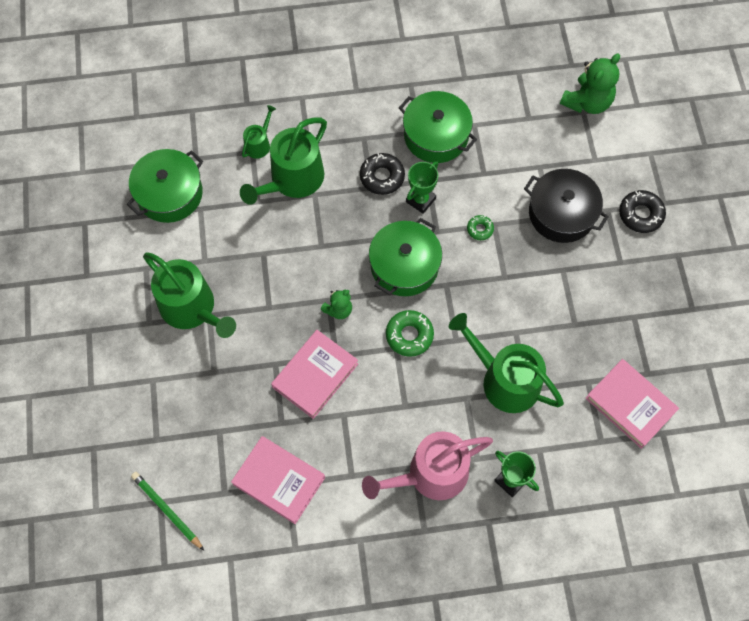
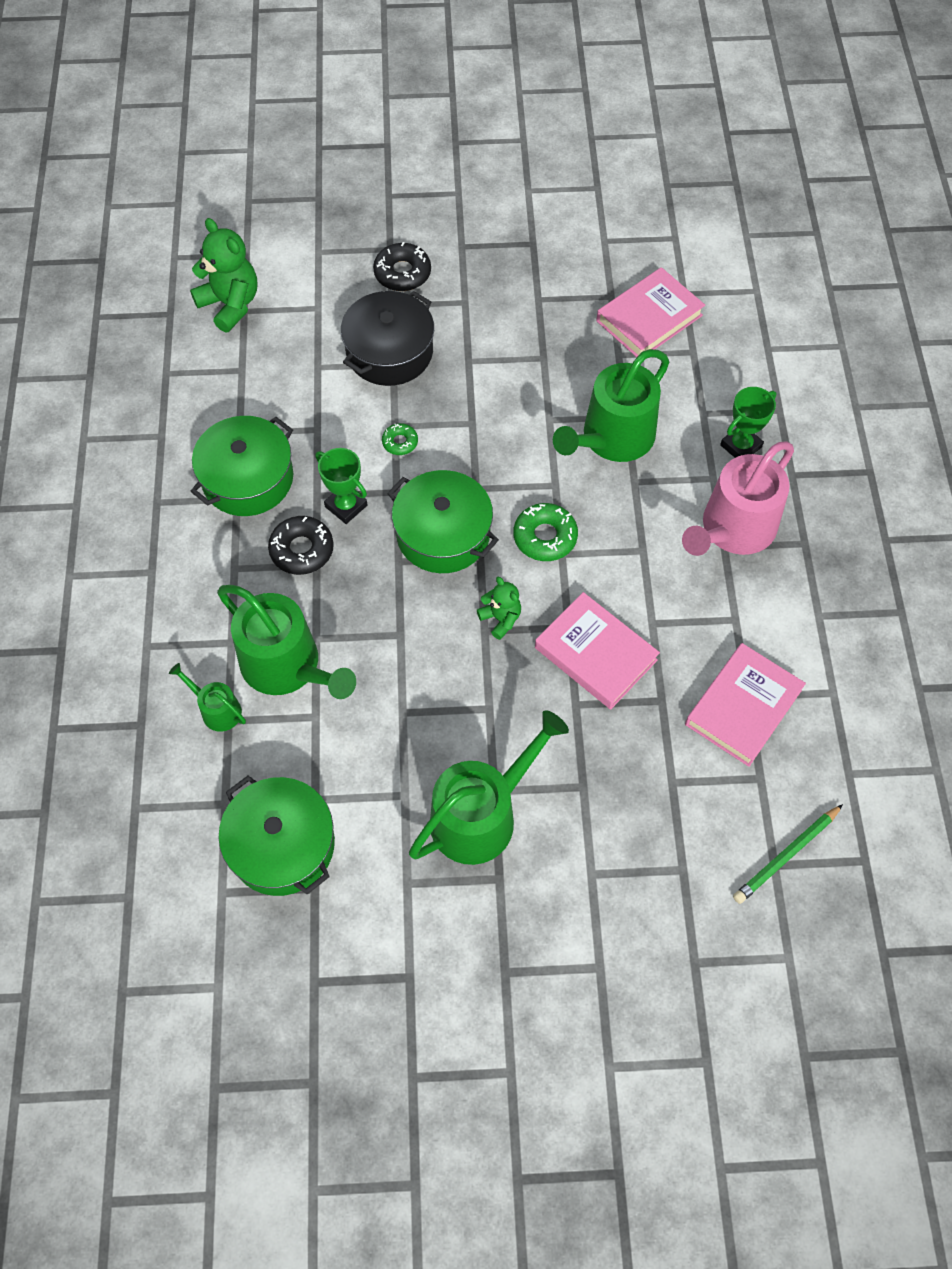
camera: 85 degrees left, 5 degrees down
pink watering can [362,431,493,500] -> pink watering can turned 60 degrees clockwise [682,441,794,556]

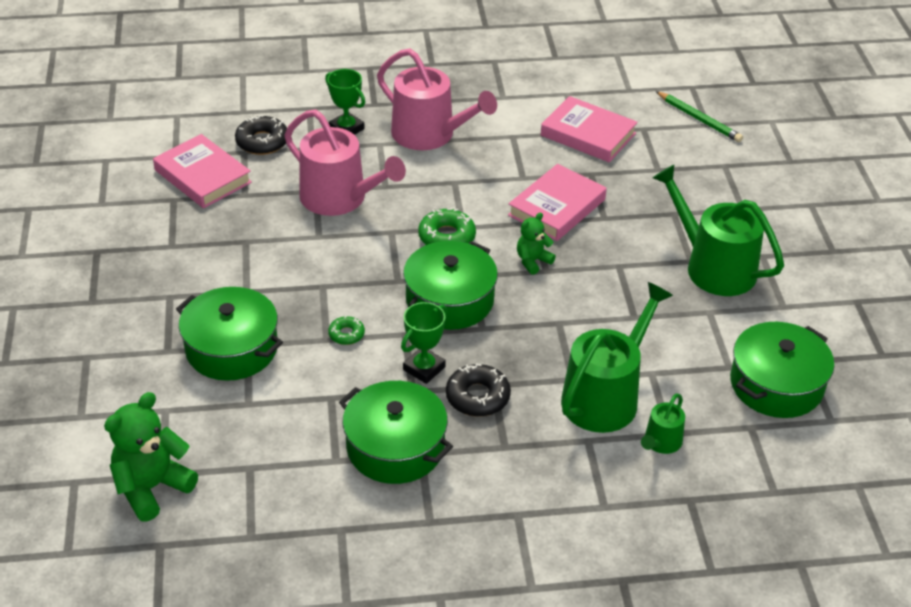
camera: 95 degrees left, 20 degrees down
black pot [341,291,434,386] -> green pot [176,287,283,381]
black donut [373,242,431,291] -> black donut moved to [235,115,287,155]
green watering can [553,349,669,462] -> pink watering can [284,109,406,216]

